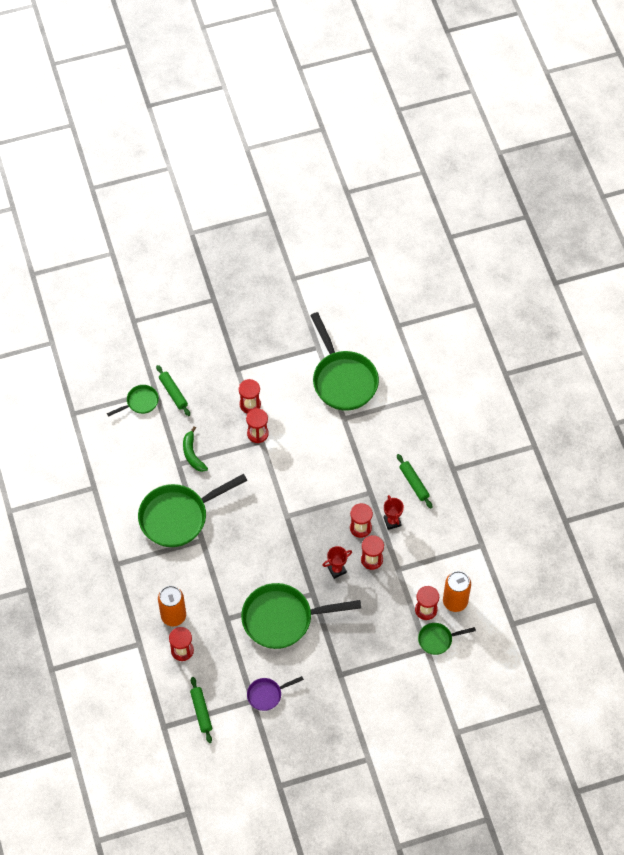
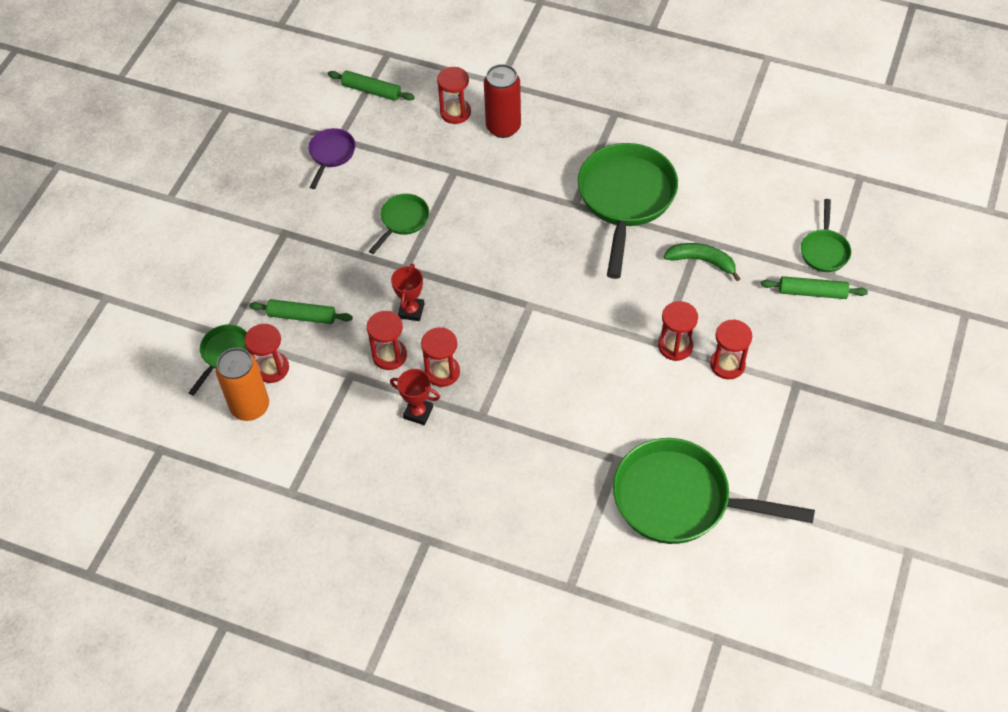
camera: 130 degrees right, 5 degrees down
orange can [158,586,186,626] -> red can [484,64,521,138]
green pan [241,583,361,649] -> green pan [369,194,429,254], size x0.49
green rolling pin [397,454,432,509] -> green rolling pin moved to [249,299,353,324]

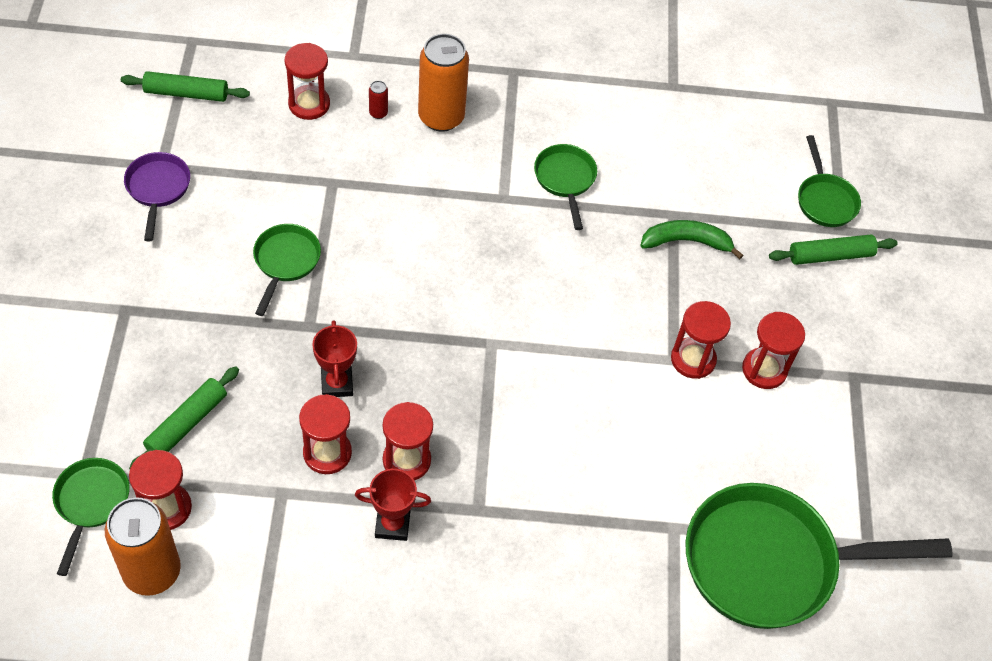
camera: 25 degrees left, 0 degrees up
green rolling pin [249,299,353,324] -> green rolling pin turned 45 degrees counterclockwise [129,366,239,469]
red can [484,64,521,138] -> red can [369,81,388,119], size x0.40
green pan [578,143,678,279] -> green pan [534,144,597,230], size x0.49
none -> orange can [418,34,469,132]

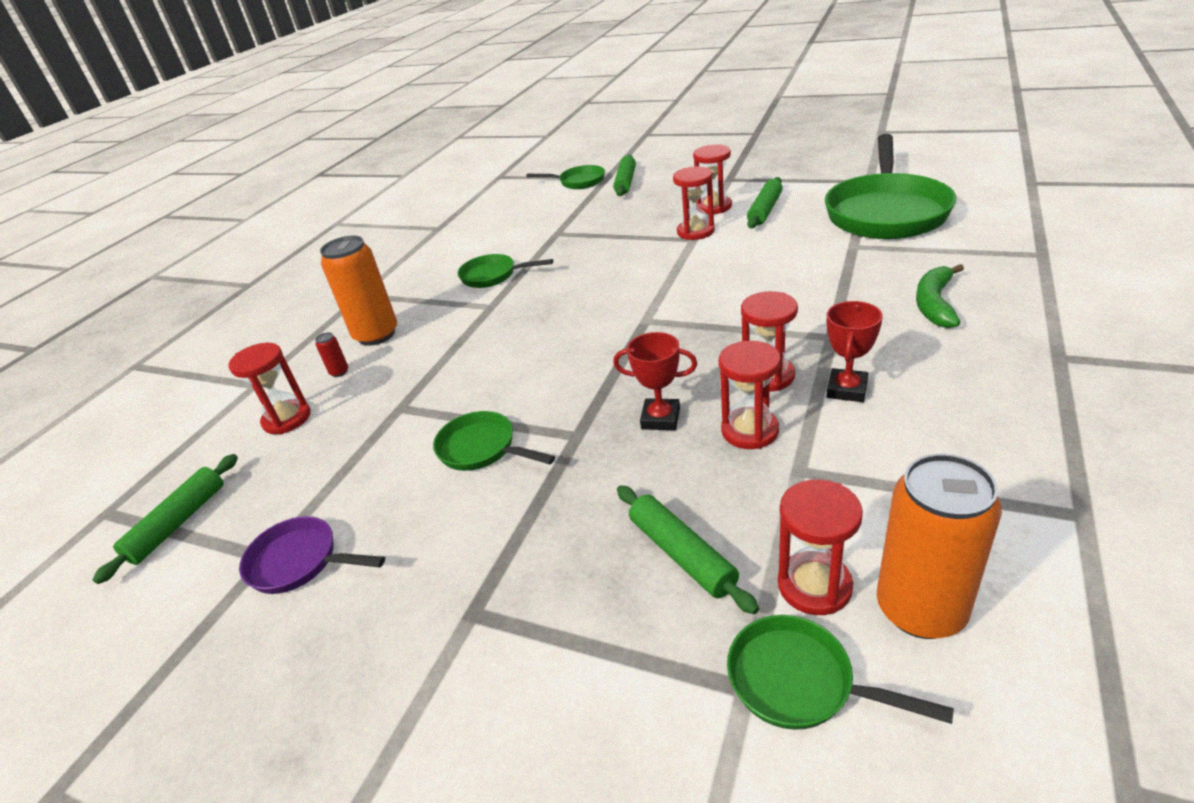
camera: 60 degrees left, 20 degrees down
green banana [640,220,743,260] -> green banana moved to [916,264,964,328]
none -> green rolling pin [747,177,783,229]

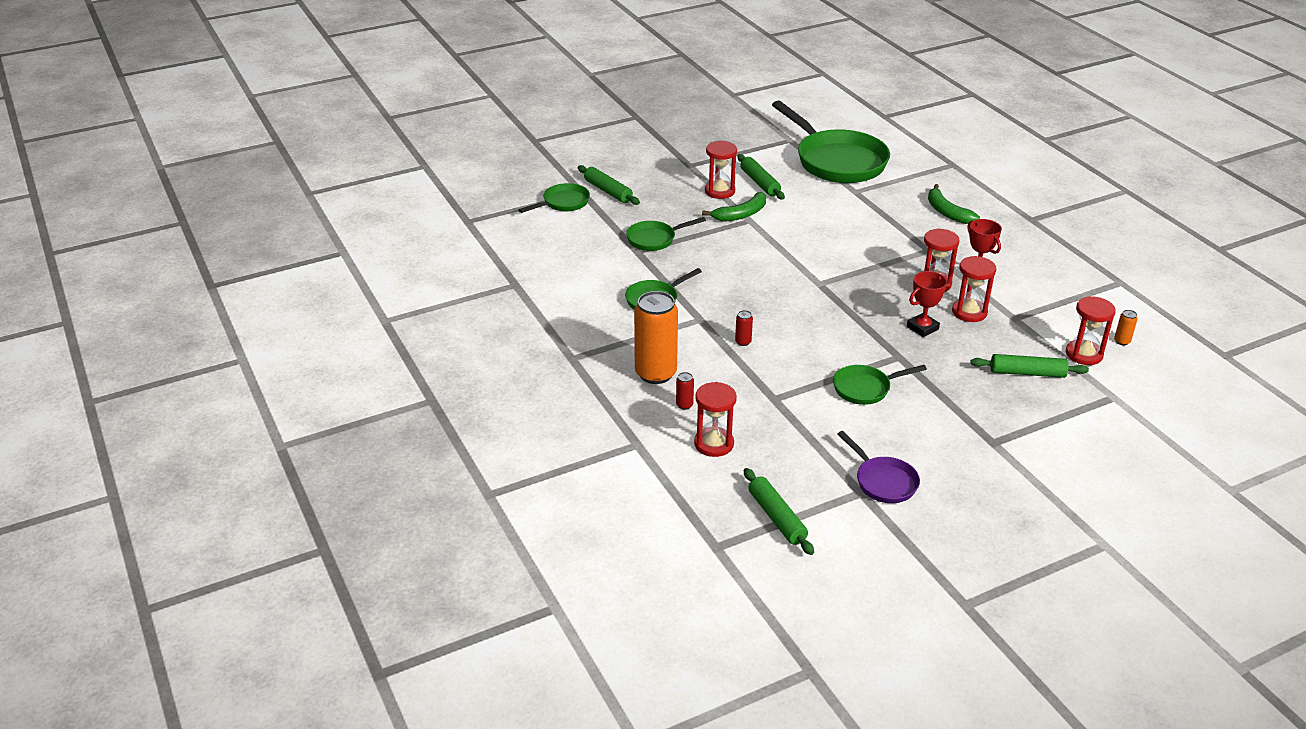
camera: 55 degrees left, 0 degrees up
purple pan [239,516,385,594] -> purple pan turned 90 degrees counterclockwise [838,431,920,503]
red hourglass [673,166,715,240] -> green banana [702,192,766,222]
green pan [727,615,954,730] -> green pan moved to [626,217,706,251]
orange can [877,454,1002,639] -> orange can [1114,310,1138,345], size x0.40
none -> red can [735,310,753,346]

